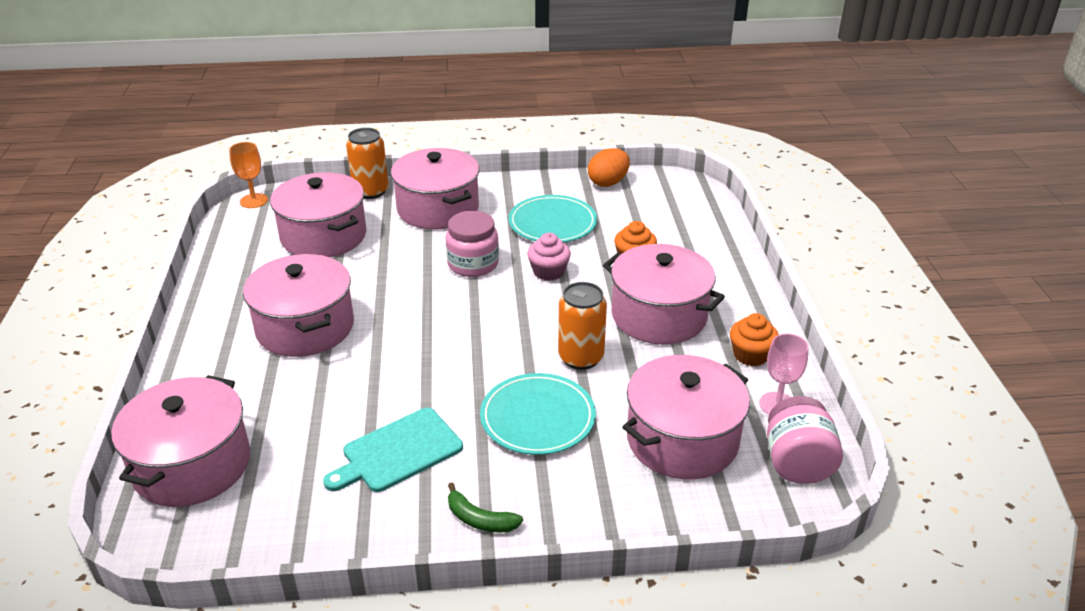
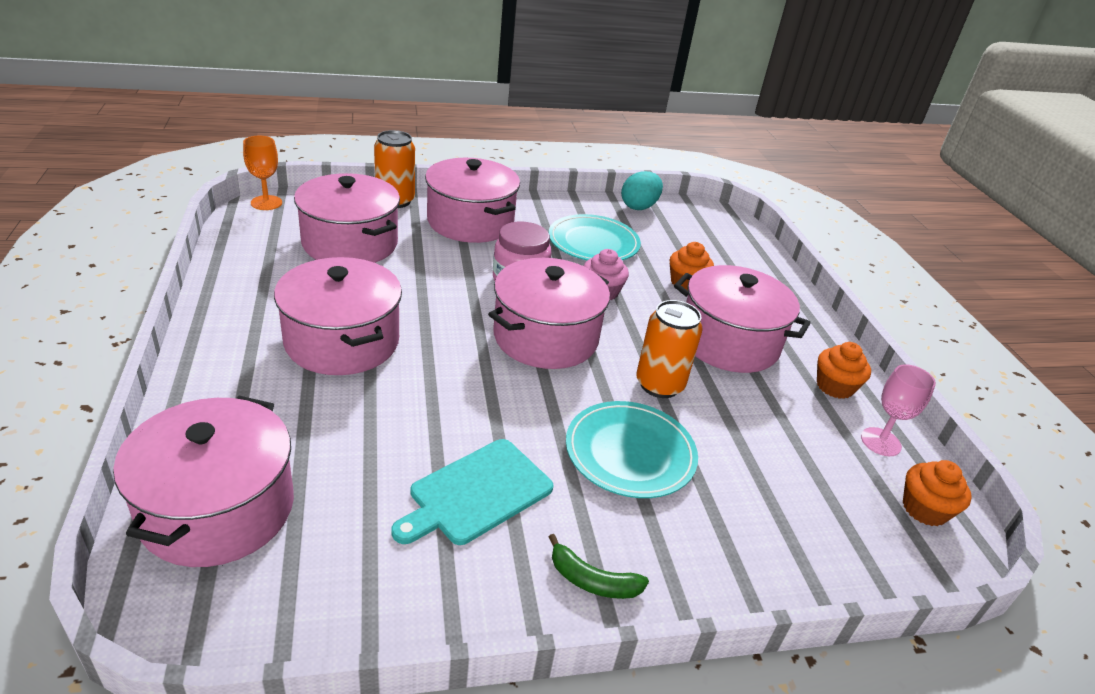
camera: 10 degrees left, 0 degrees up
orange egg [588,148,630,187] -> turquoise egg [621,171,663,210]
pink pot [623,355,750,479] -> pink pot moved to [488,258,610,369]
pink jar [767,396,843,484] -> orange cupcake [903,460,972,526]

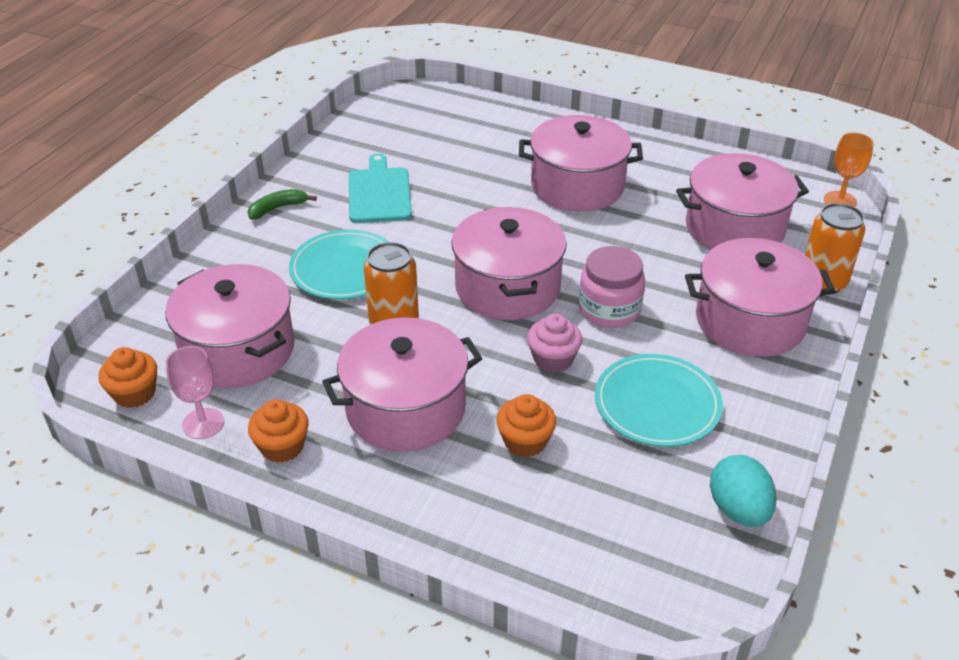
camera: 130 degrees right, 5 degrees up
pink pot [113,396,294,567] -> pink pot moved to [165,264,294,388]

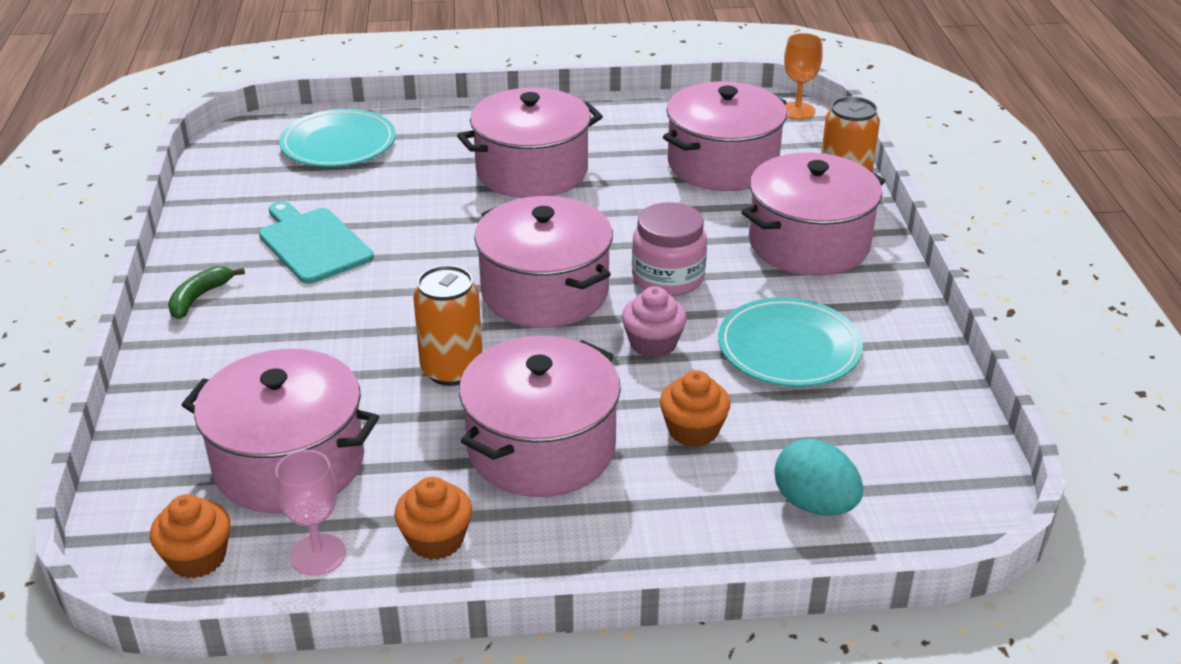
camera: 30 degrees left, 5 degrees down
turquoise plate [289,229,389,299] -> turquoise plate moved to [279,109,396,167]
turquoise egg [710,455,777,527] -> turquoise egg moved to [775,439,863,516]

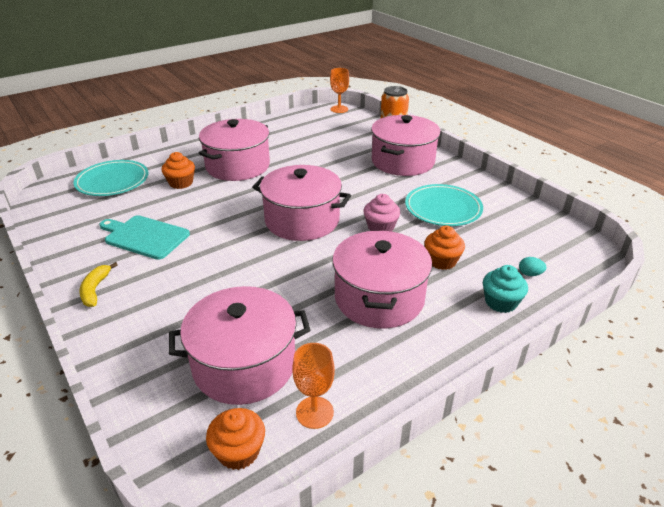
camera: 30 degrees left, 0 degrees up
green banana [168,266,245,319] -> yellow banana [79,262,118,307]
pink goblet [275,450,346,576] -> orange goblet [292,343,335,429]
orange cupcake [394,477,472,560] -> orange cupcake moved to [162,152,195,189]
orange can [413,265,483,386] -> none
pink jar [632,202,707,296] -> none
pink pot [663,82,787,191] -> none
turquoise egg [775,439,863,516] -> turquoise egg [519,257,546,276], size x0.50
none -> turquoise cupcake [483,265,528,313]

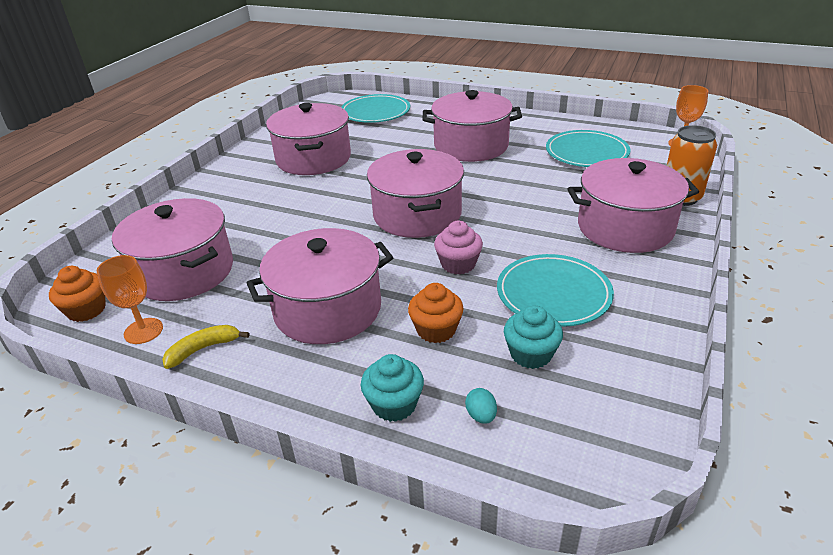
camera: 60 degrees right, 0 degrees up
yellow banana [79,262,118,307] -> yellow banana moved to [162,325,250,369]
turquoise cutting board [99,215,190,260] -> pink pot [266,103,351,175]
orange cupcake [162,152,195,189] -> none
none -> turquoise cupcake [504,305,563,369]
none -> turquoise plate [546,130,631,167]

